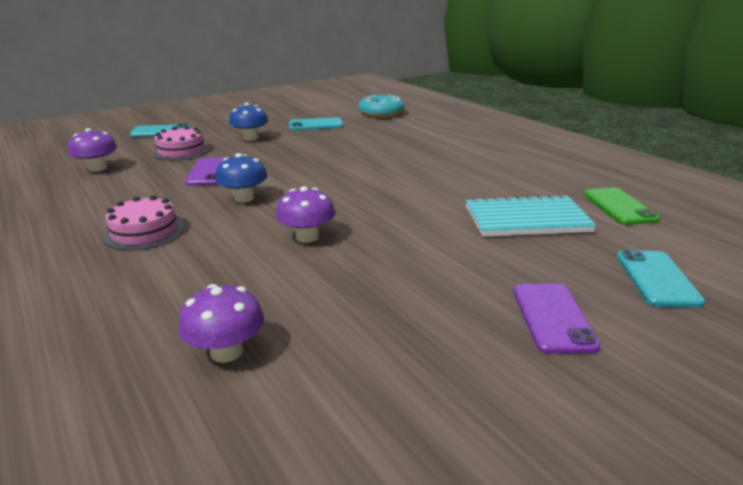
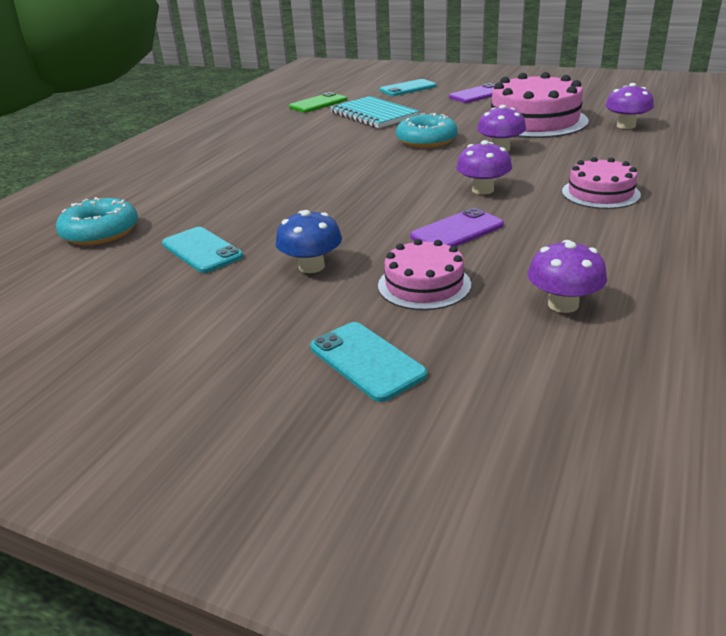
camera: 120 degrees left, 5 degrees up
blue mushroom [215,153,267,202] -> purple mushroom [456,140,512,194]
none -> turquoise donut [396,113,458,148]
none -> pink cake [491,72,589,138]

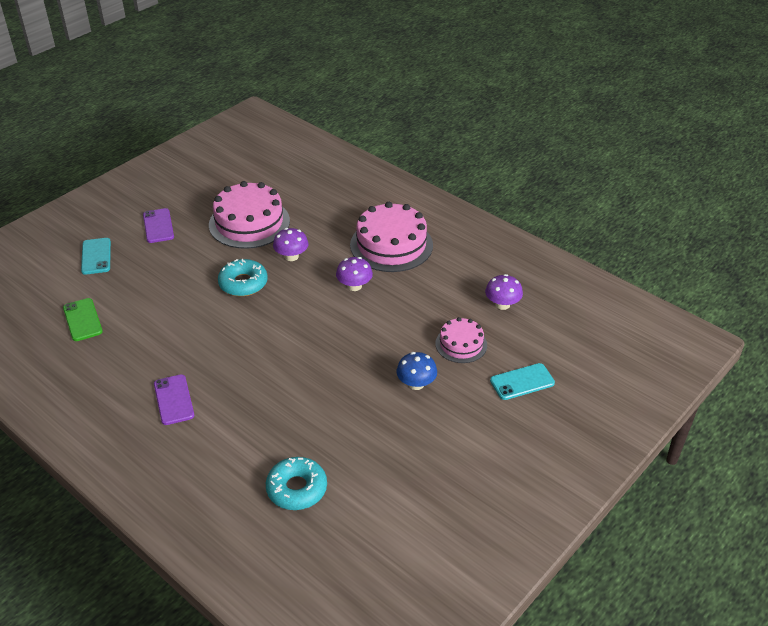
camera: 75 degrees left, 10 degrees up
turquoise phone [162,227,243,273] -> none
turquoise notebook [330,96,419,128] -> none
purple phone [410,208,504,247] -> purple phone moved to [154,374,194,425]
pink cake [562,157,641,209] -> pink cake [350,202,433,272], size x1.80
purple mushroom [605,83,654,129] -> none

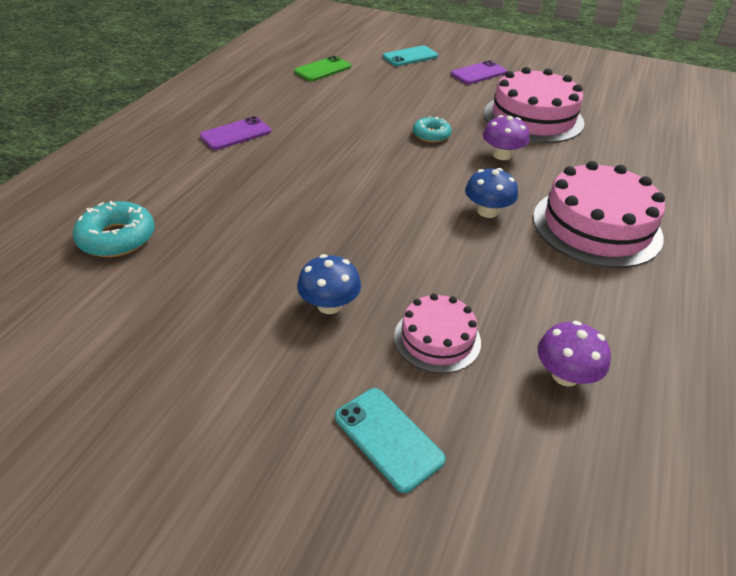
camera: 70 degrees right, 0 degrees up
turquoise donut [218,259,268,296] -> turquoise donut [413,116,452,143], size x0.65
purple mushroom [336,257,373,291] -> blue mushroom [465,168,518,218]

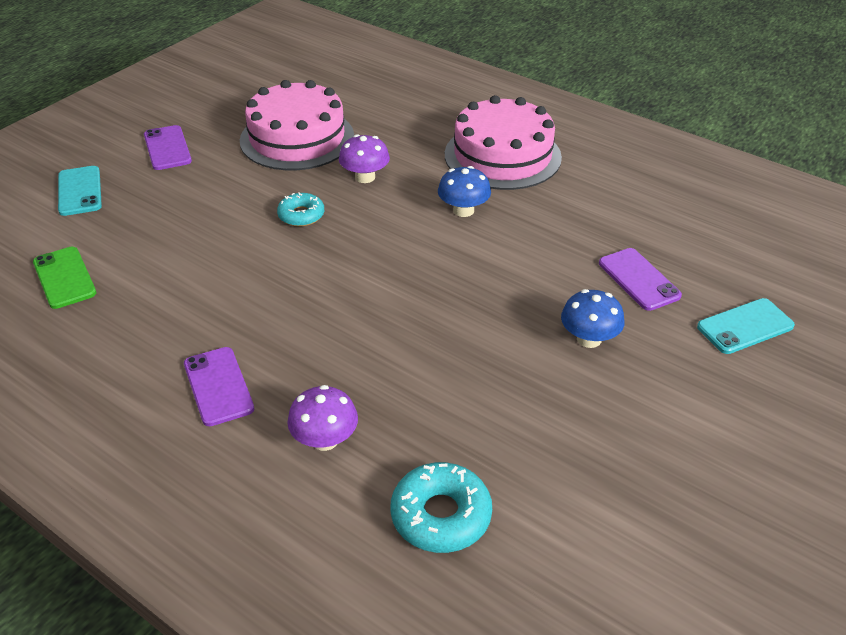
camera: 75 degrees left, 0 degrees up
pink cake [394,293,481,373] -> purple phone [599,248,682,311]
purple mushroom [538,321,611,387] -> purple mushroom moved to [287,385,358,451]

